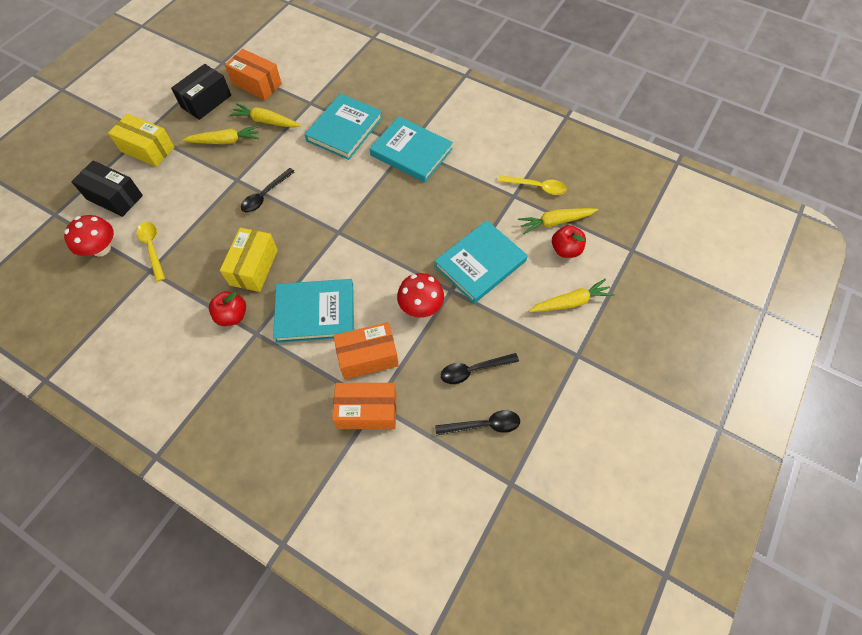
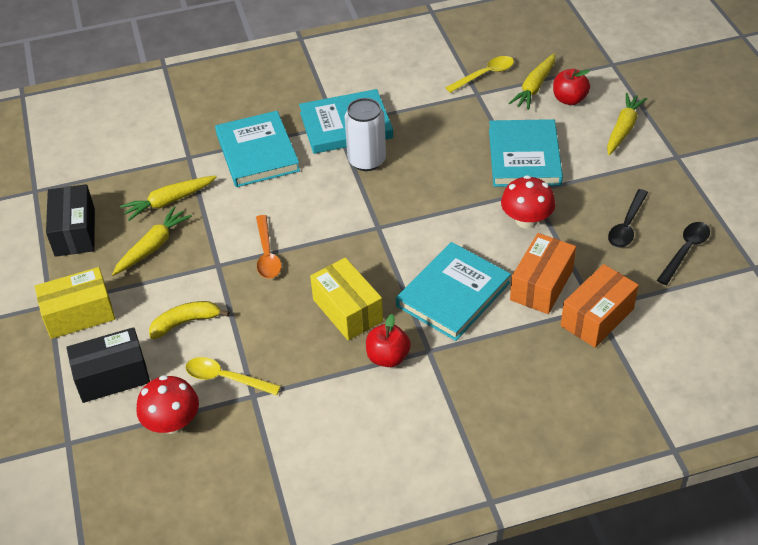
camera: 45 degrees left, 15 degrees down
orange box [225,49,282,100] -> none
black spoon [241,168,295,213] -> orange spoon [256,215,281,279]
none -> yellow banana [149,301,229,339]
none -> white can [345,98,386,171]

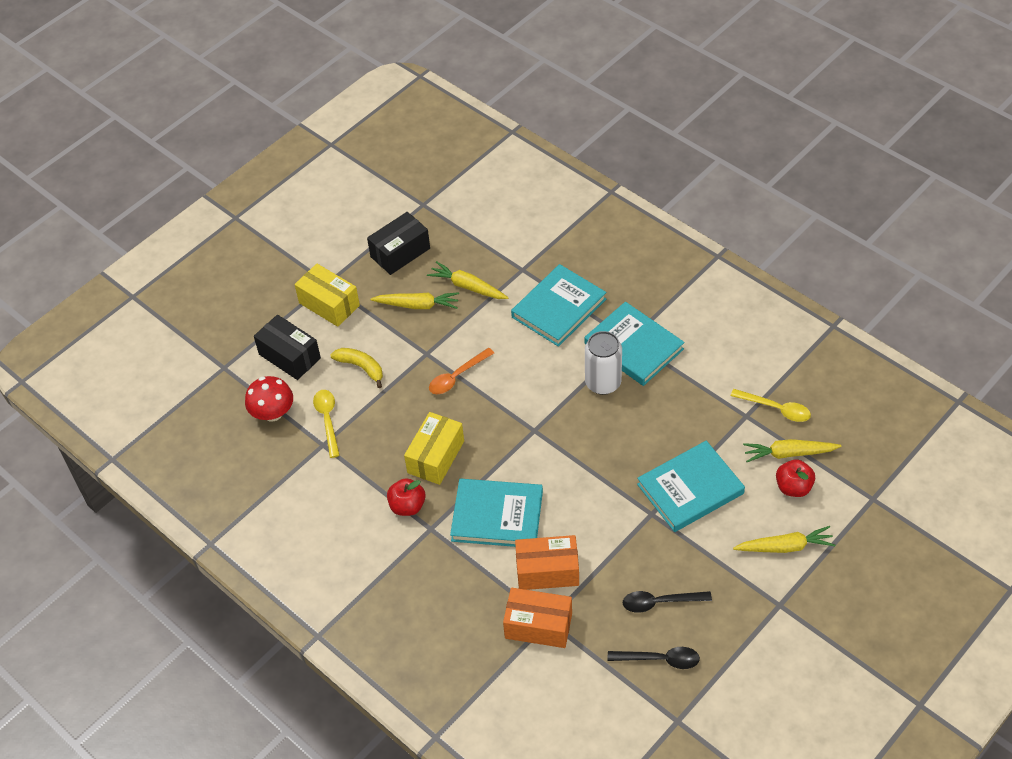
camera: 60 degrees right, 5 degrees up
red mushroom [501,175,555,229] -> none

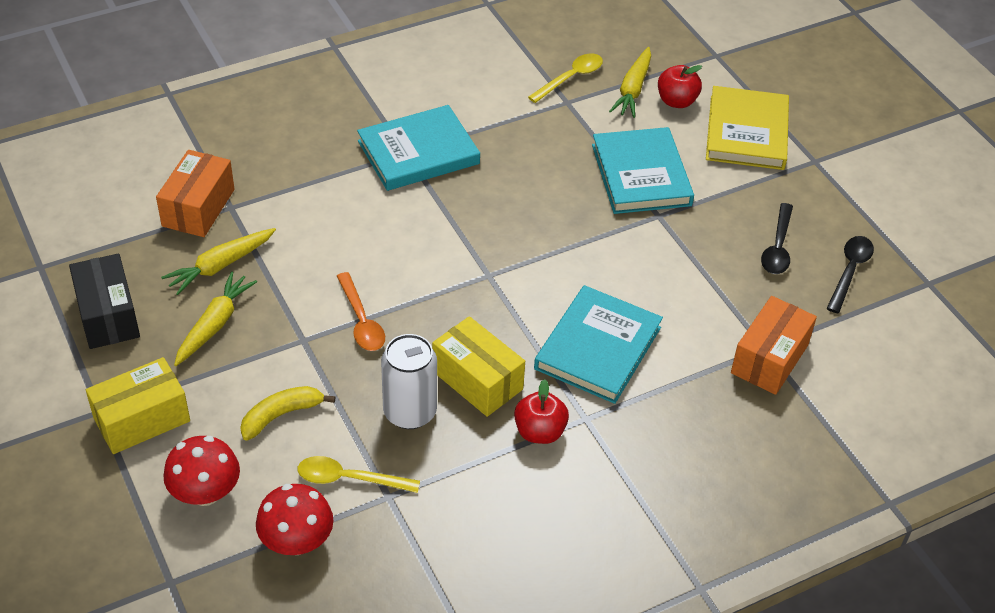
camera: 75 degrees left, 5 degrees down
black box [254,315,321,380] -> red mushroom [163,436,240,506]
turquoise book [511,264,606,347] -> none
orange box [515,535,579,590] -> orange box moved to [156,150,234,237]
white can [585,331,622,395] -> white can moved to [381,334,437,429]
yellow carrot [733,526,835,553] -> yellow book [706,86,789,170]

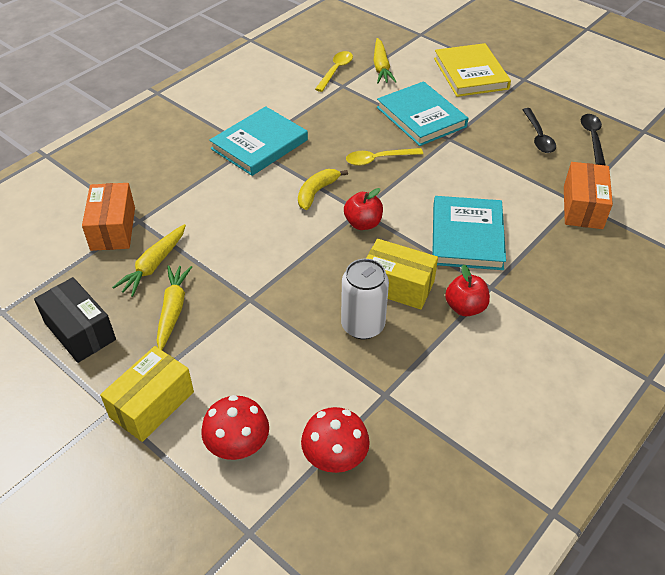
camera: 20 degrees left, 0 degrees up
yellow banana [240,386,335,441] -> yellow banana moved to [298,169,348,210]
yellow spoon [298,456,420,493] -> yellow spoon moved to [346,148,423,166]
orange spoon [337,272,385,351] -> none
red apple [658,65,702,108] -> red apple moved to [344,188,383,230]

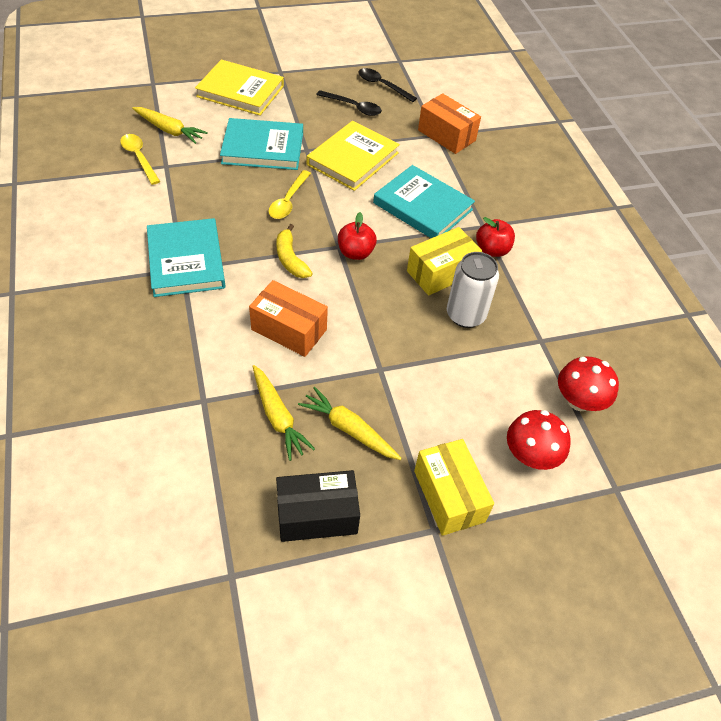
camera: 60 degrees left, 5 degrees up
orange box [82,183,135,251] -> orange box moved to [249,280,328,357]
none -> yellow book [307,121,400,191]

